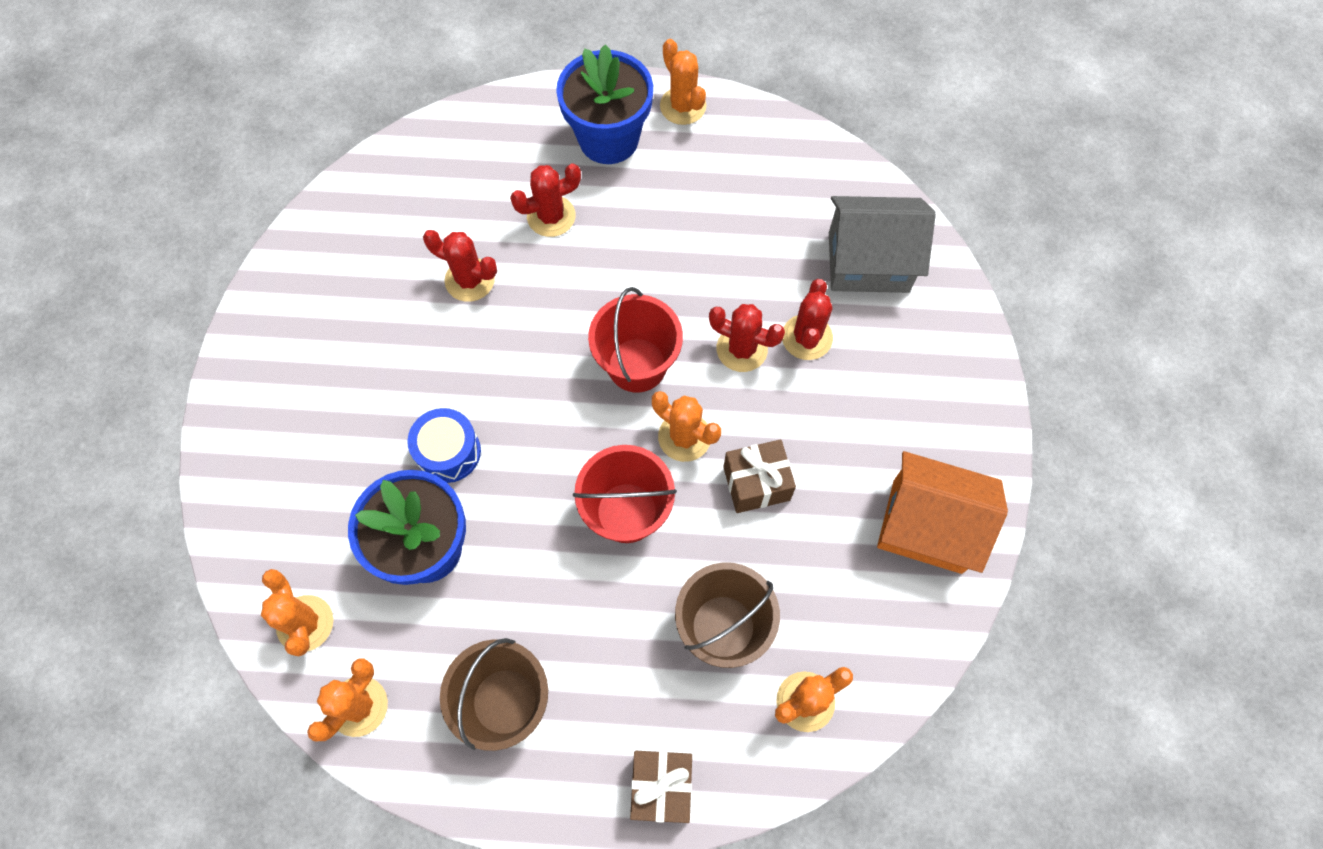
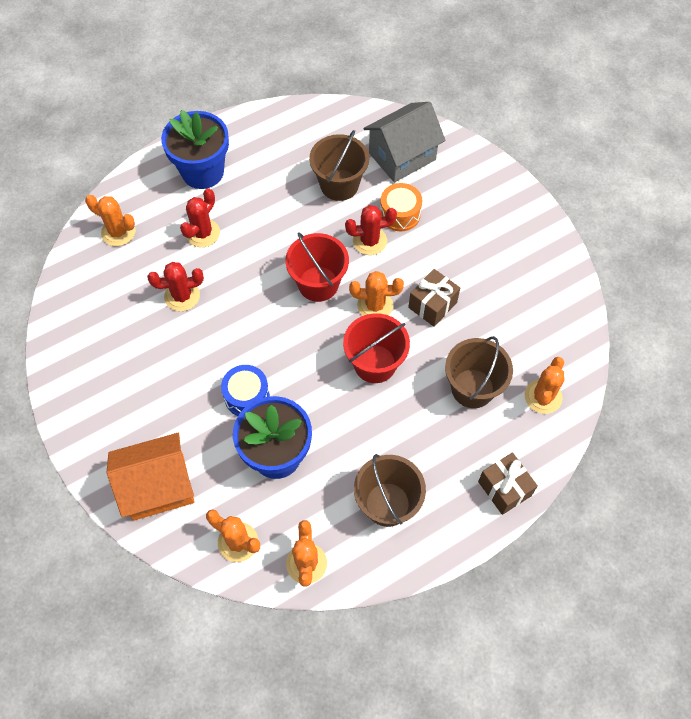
camera: 35 degrees left, 5 degrees down
orange cactus [660,39,706,125] -> orange cactus moved to [85,195,136,246]
red cactus [782,279,833,360] -> orange drum [380,183,422,232]
orange house [877,451,1008,574] -> orange house moved to [107,433,194,521]
none -> brown bucket [309,130,369,201]

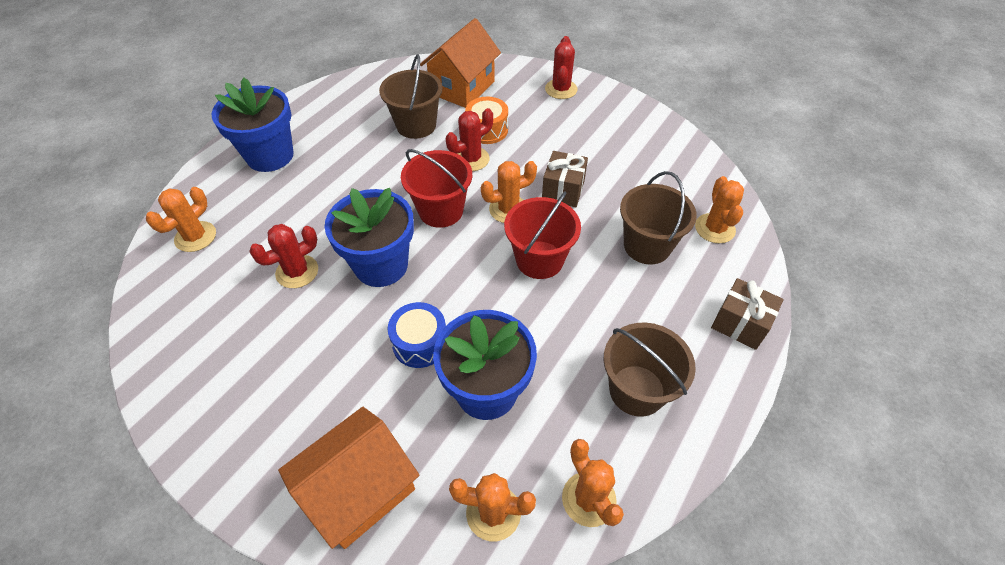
camera: 25 degrees left, 10 degrees down
orange cactus [85,195,136,246] -> orange cactus turned 60 degrees counterclockwise [146,187,216,252]
red cactus [180,188,220,247] -> red cactus moved to [545,36,578,99]
grey house [363,102,446,183] -> orange house [420,18,501,108]
none -> blue flower pot [325,188,414,287]

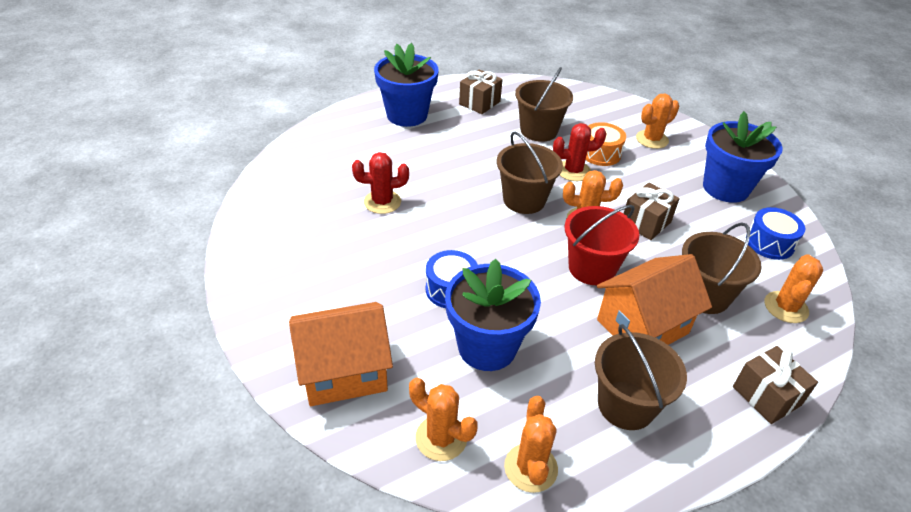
camera: 25 degrees right, 10 degrees down
orange cactus [146,187,216,252] -> orange cactus moved to [636,94,679,149]
blue flower pot [325,188,414,287] -> blue flower pot moved to [703,111,783,203]
red bucket [401,149,472,228] -> brown bucket [497,131,563,214]
orange house [420,18,501,108] -> orange house moved to [597,254,712,345]
red cactus [545,36,578,99] -> none
none -> brown gift [459,70,503,114]
none -> blue drum [746,207,805,260]

